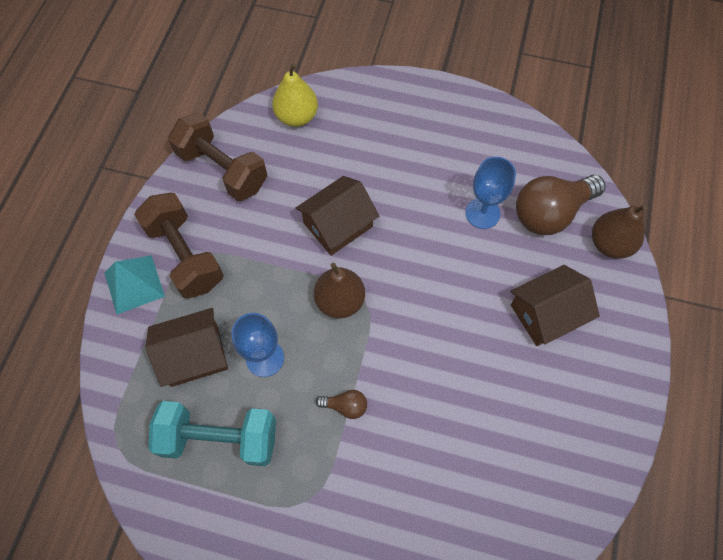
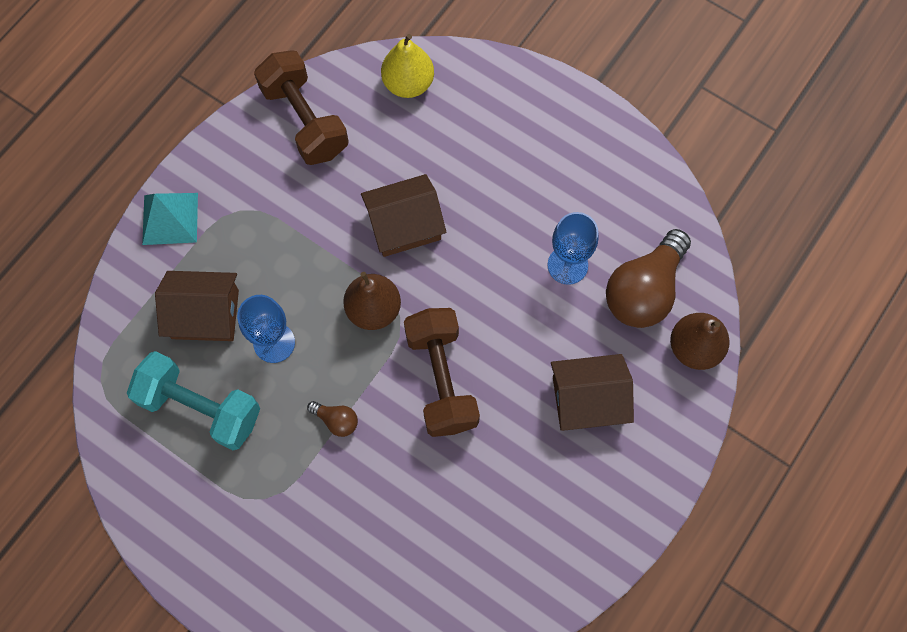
camera: 20 degrees right, 5 degrees up
brown dumbbell [134,193,224,299] -> brown dumbbell moved to [404,308,480,437]
brown light bulb [516,175,606,235] -> brown light bulb turned 45 degrees counterclockwise [606,229,691,328]

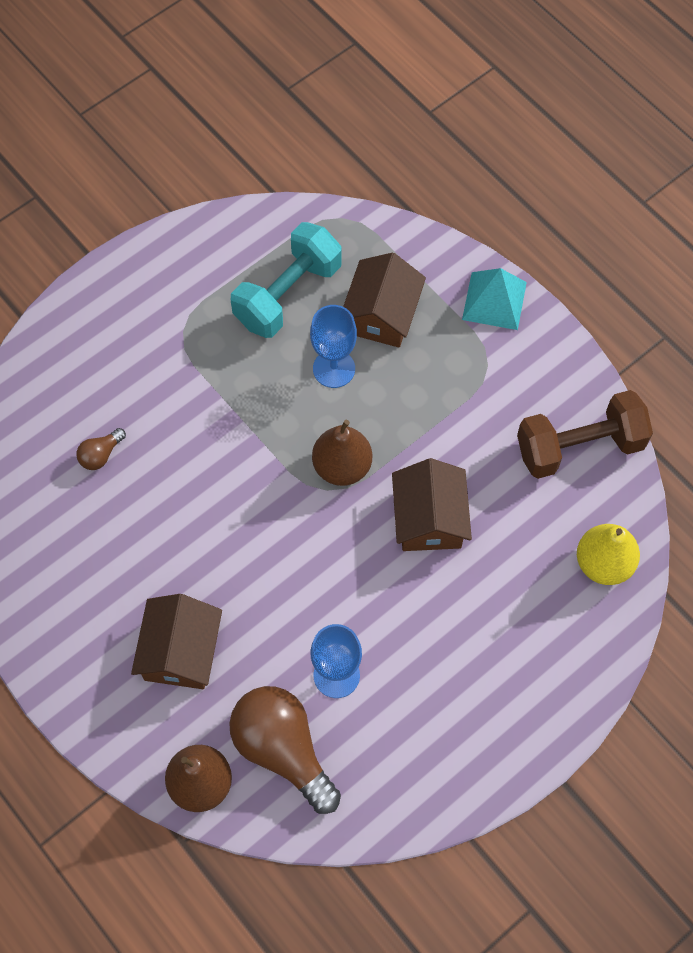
camera: 105 degrees right, 5 degrees down
brown light bulb [307,401,358,437] -> brown light bulb moved to [76,428,126,470]
brown dumbbell [404,308,480,437] -> none

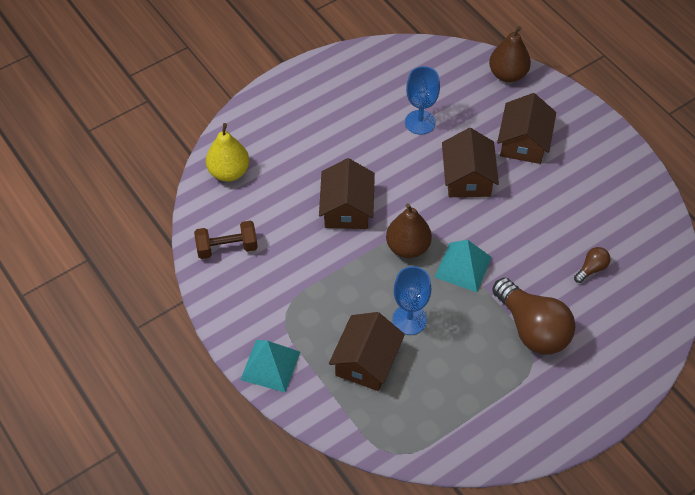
camera: 175 degrees left, 10 degrees down
brown light bulb [229,686,341,814] -> brown light bulb moved to [492,278,576,355]
turquoise dumbbell [231,222,342,338] -> none
brown dumbbell [517,390,653,479] -> brown dumbbell [194,221,258,259], size x0.65
none -> turquoise pyramid [435,240,492,292]
none -> brown house [442,128,499,197]

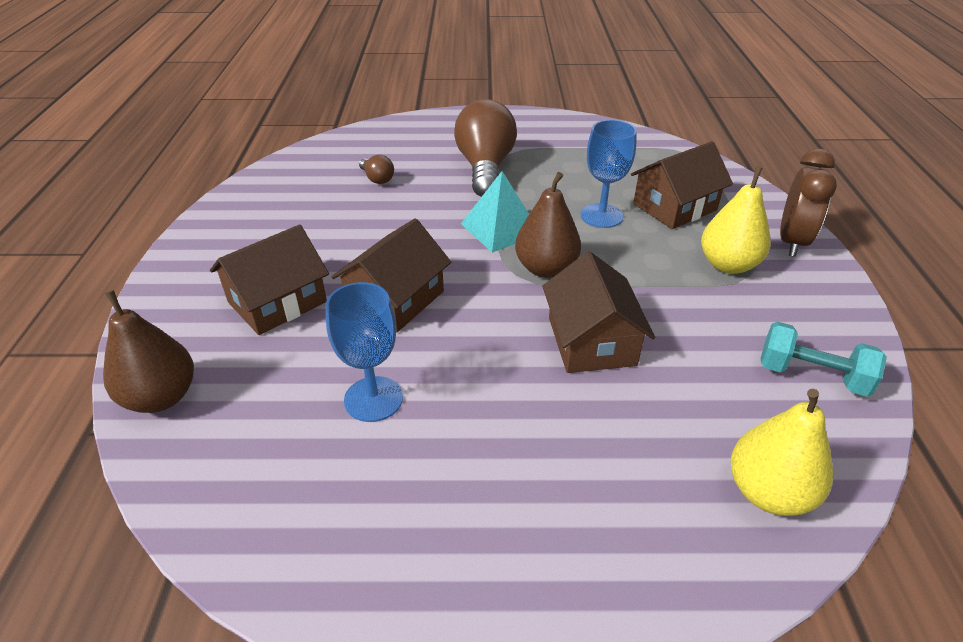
camera: 145 degrees left, 15 degrees down
brown dumbbell [194,221,258,259] -> turquoise dumbbell [761,322,887,397]
turquoise pyramid [240,340,300,393] -> brown clock [780,149,837,257]
brown house [319,158,375,229] -> brown house turned 45 degrees counterclockwise [542,251,655,373]
brown light bulb [574,247,611,283] -> brown light bulb turned 120 degrees counterclockwise [359,155,394,184]
none -> yellow pear [701,167,771,274]

